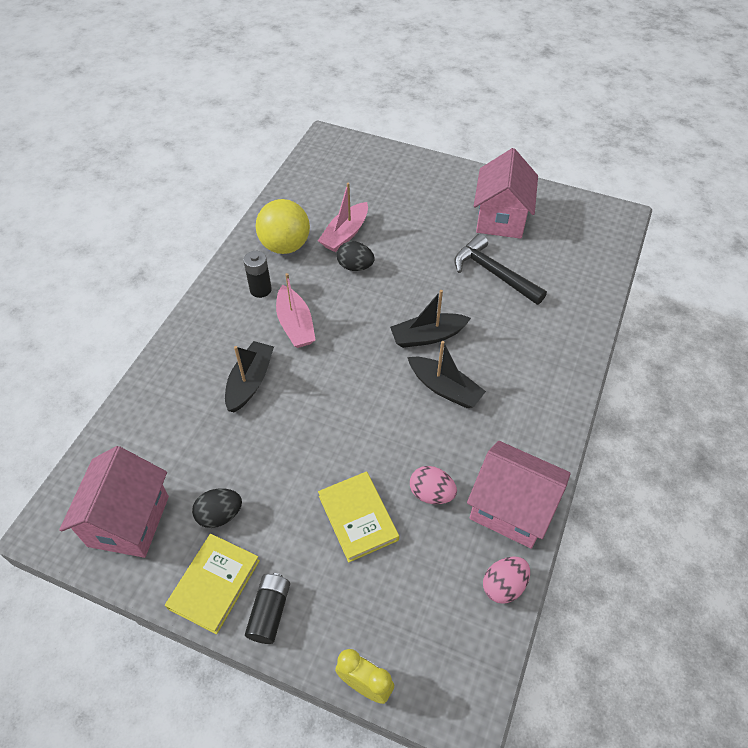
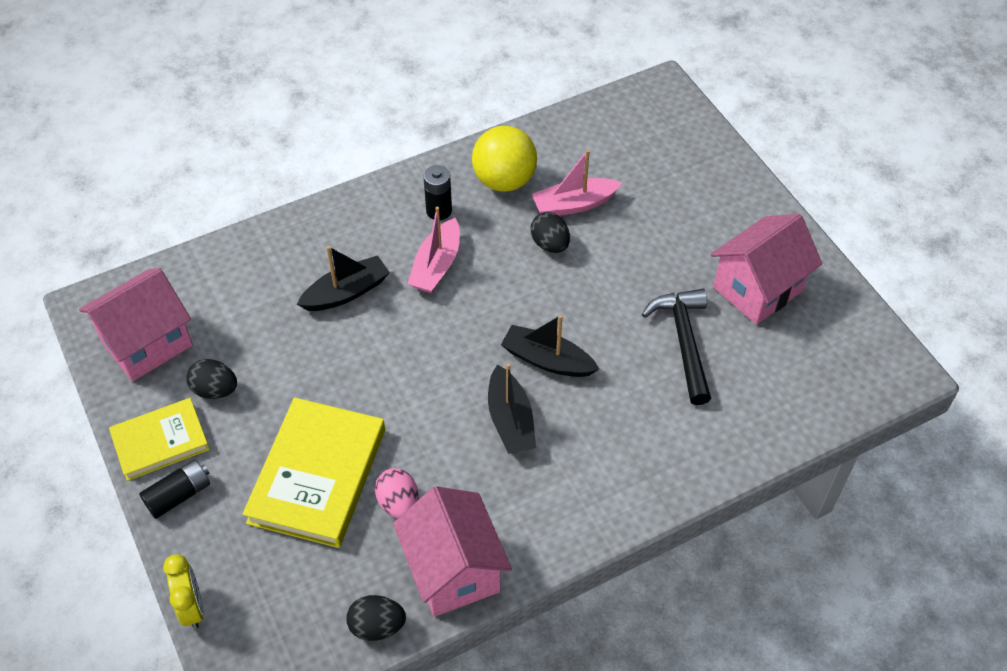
camera: 40 degrees right, 0 degrees up
yellow book [318,471,399,562] -> yellow book [243,398,385,548], size x1.61
pink egg [483,556,530,604] -> black egg [346,595,406,641]

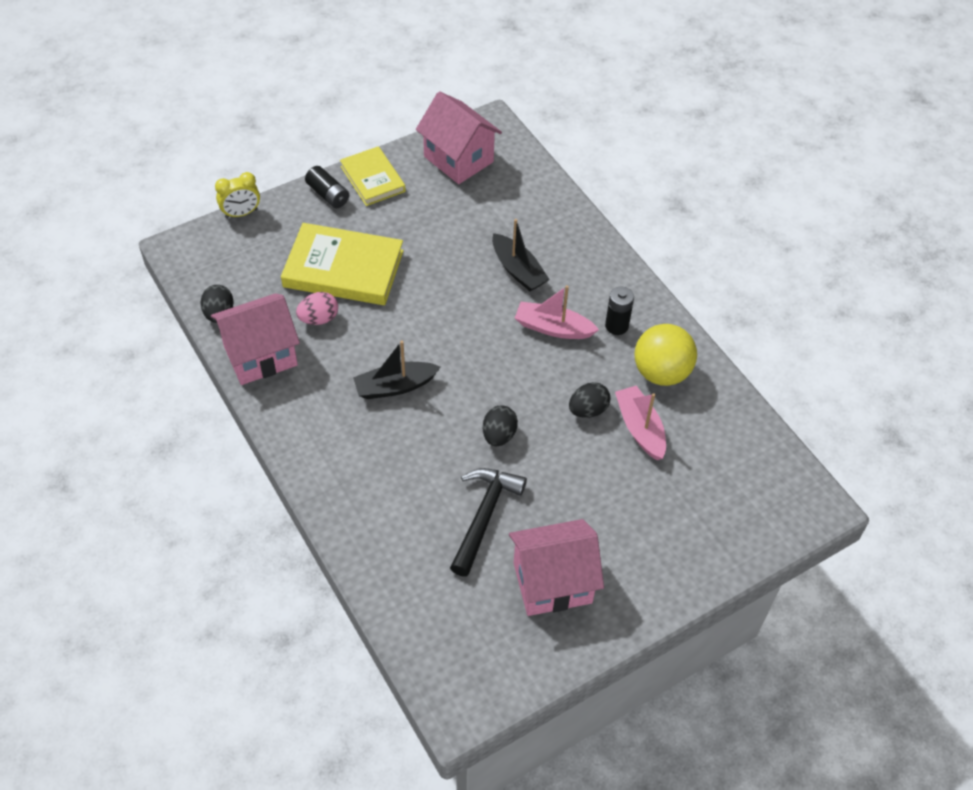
camera: 85 degrees right, 0 degrees up
black egg [186,359,237,399] -> black egg moved to [483,405,518,446]
black boat [501,315,599,377] -> none
black hammer [642,289,711,405] -> black hammer turned 60 degrees counterclockwise [450,468,527,576]
pink house [711,214,822,325] -> pink house turned 60 degrees counterclockwise [509,519,604,616]

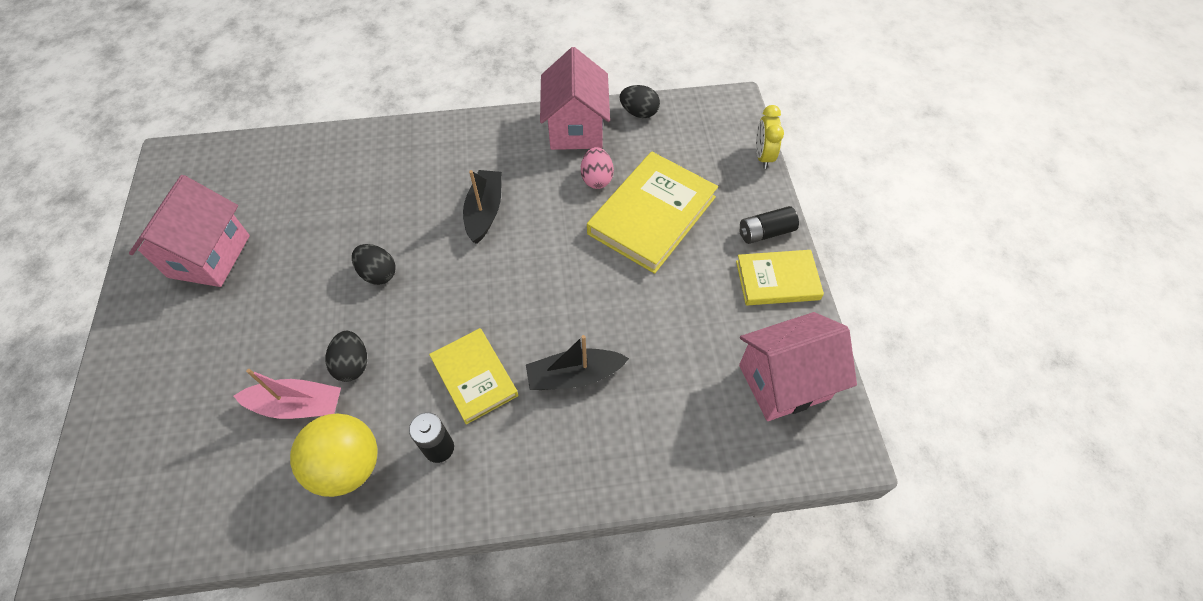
camera: 115 degrees right, 5 degrees up
black hammer [450,468,527,576] -> none
pink boat [515,285,599,339] -> yellow book [429,328,518,425]

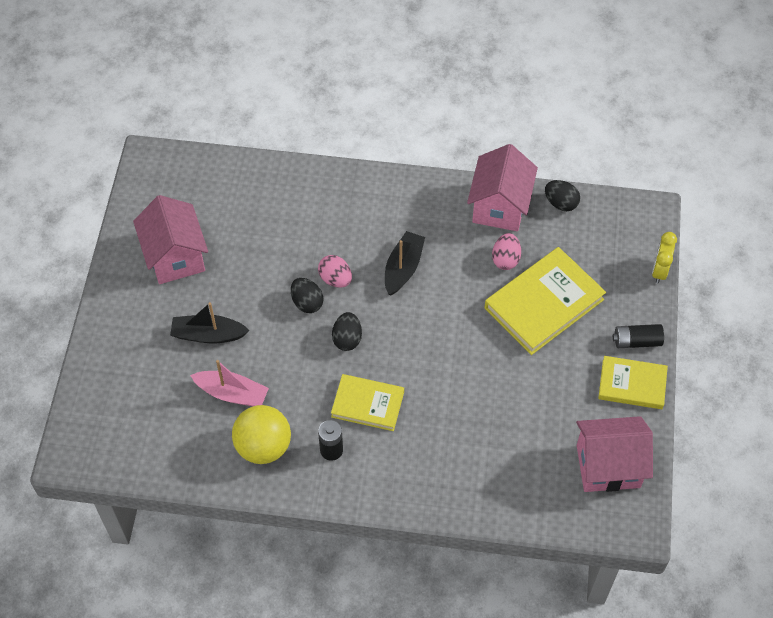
camera: 15 degrees right, 0 degrees up
pink house [129,175,250,287] -> pink house turned 45 degrees counterclockwise [133,195,208,284]
black egg [326,331,367,382] -> black egg moved to [332,312,362,351]
yellow book [429,328,518,425] -> yellow book turned 60 degrees counterclockwise [331,374,404,431]
black boat [526,335,629,390] -> black boat moved to [170,302,249,343]
none -> pink egg [318,255,352,288]

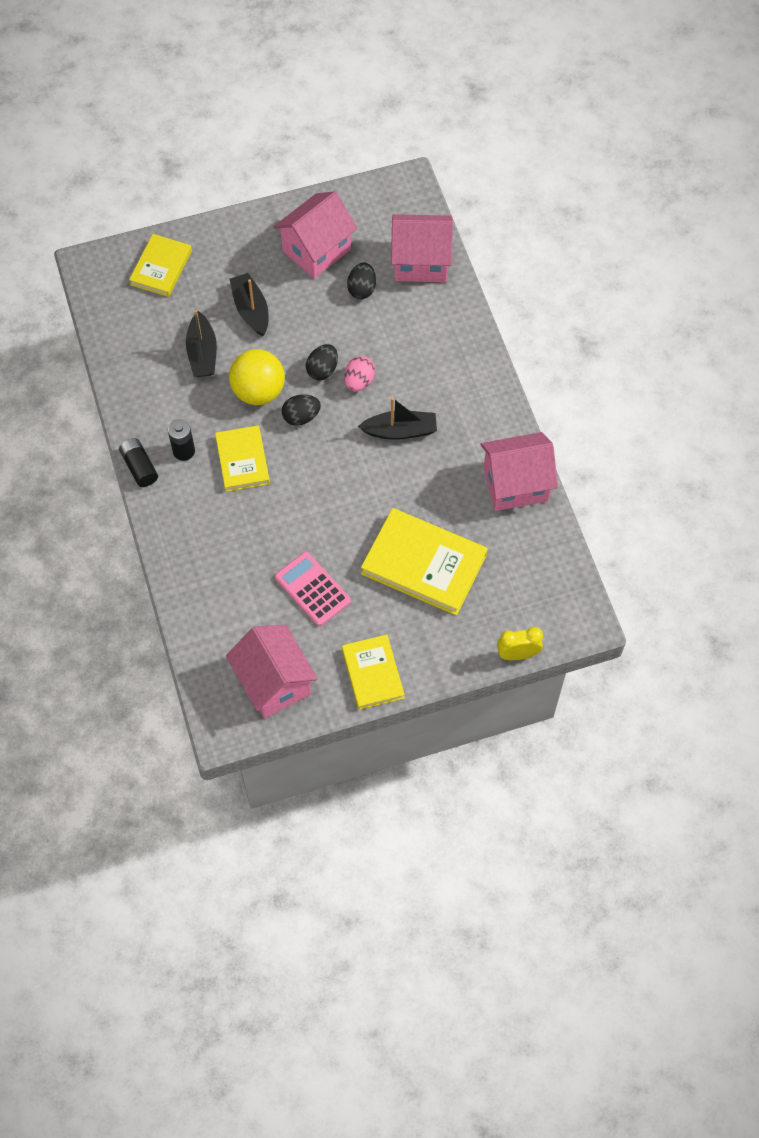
camera: 65 degrees right, 5 degrees up
pink boat [190,360,269,406] -> black boat [186,310,217,377]
yellow ball [232,405,291,464] -> yellow ball moved to [229,349,285,405]
pink egg [492,233,521,270] -> none
black egg [545,180,580,211] -> black egg moved to [347,263,376,299]
black battery [613,324,664,348] -> black battery moved to [119,438,158,487]
none -> yellow book [129,234,192,297]
none -> pink calculator [275,552,351,626]
none -> pink house [391,214,453,282]

